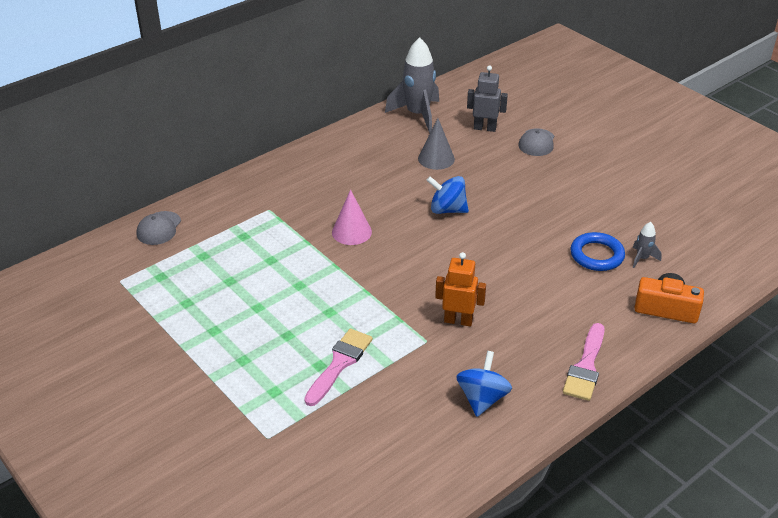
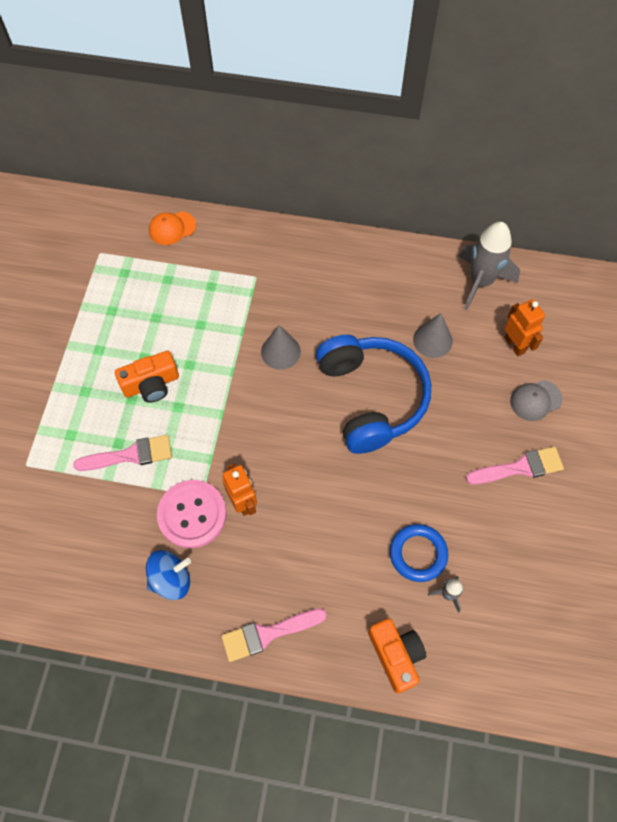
camera: 50 degrees right, 25 degrees up
grey cap [136,211,181,245] -> orange cap [149,211,196,245]
pink cone [332,189,372,245] -> grey cone [261,325,301,370]
blue spinning top [426,176,469,214] -> blue headphones [316,335,431,454]
grey robot [467,65,508,132] -> orange robot [504,299,545,356]
none -> orange camera [115,351,179,403]
none -> pink button [157,480,227,548]
none -> pink brush [466,447,564,485]

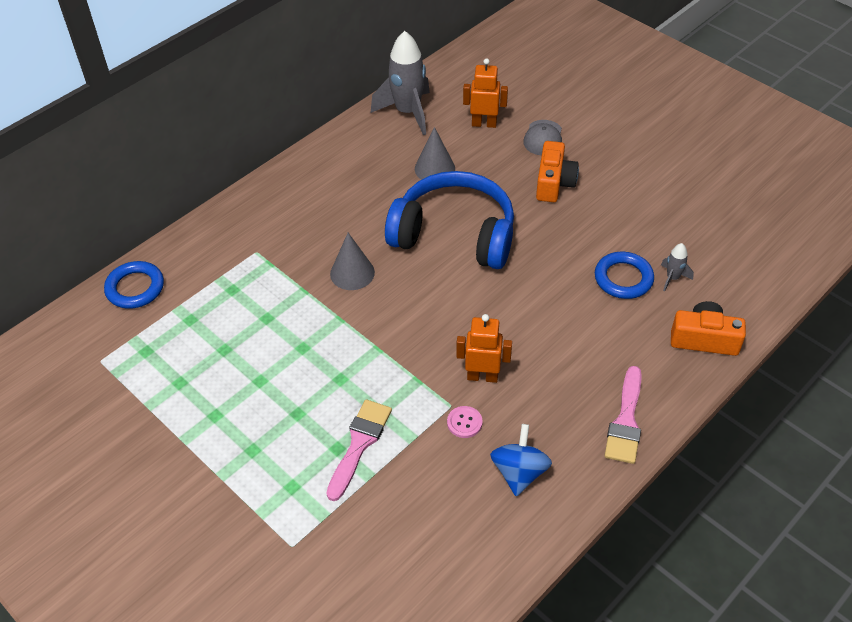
camera: 55 degrees left, 15 degrees down
orange camera [115,351,179,403] -> orange camera moved to [536,141,579,202]
orange cap [149,211,196,245] -> blue ring [104,261,164,309]
pink button [157,480,227,548] -> pink button [447,406,482,438], size x0.45
pink brush [466,447,564,485] -> none

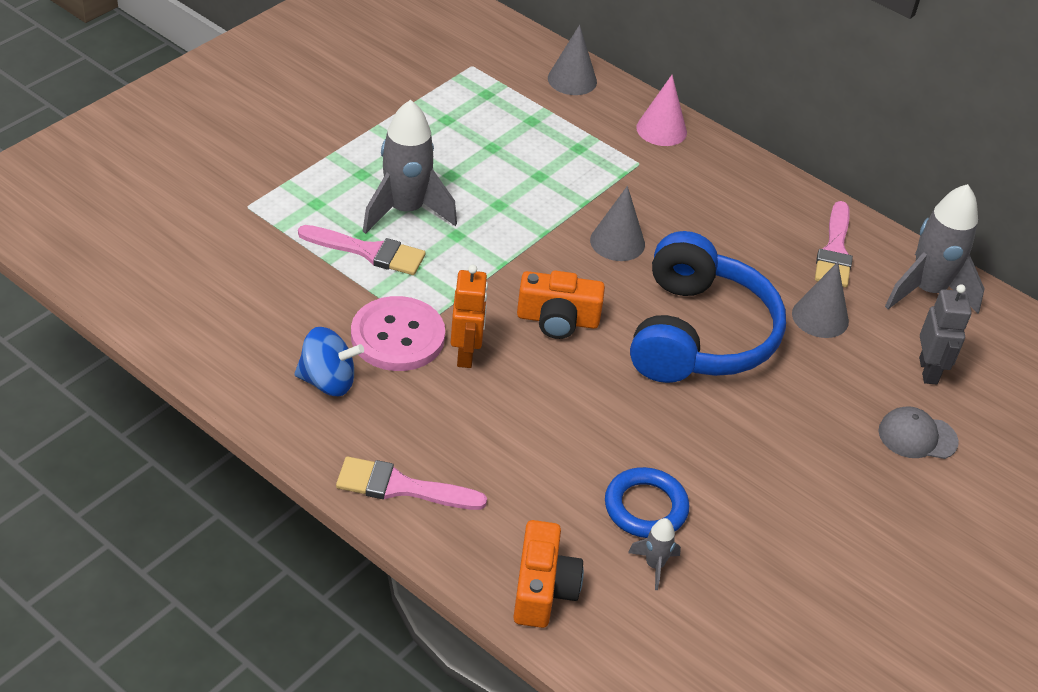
camera: 80 degrees right, 5 degrees down
blue ring [104,261,164,309] -> grey cone [548,25,597,95]
pink button [447,406,482,438] -> pink button [351,296,445,371], size x2.23
orange robot [463,58,508,128] -> grey robot [919,284,972,384]
orange camera [536,141,579,202] -> orange camera moved to [517,271,605,339]
none -> grey rocket [363,100,457,234]
none -> pink cone [636,75,687,146]
none -> pink brush [815,201,853,287]

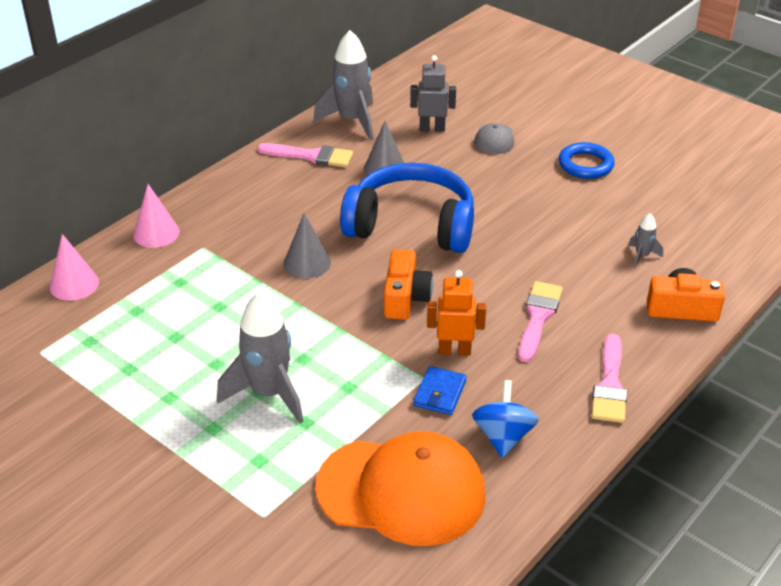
camera: 85 degrees left, 5 degrees down
pink brush [298,225,426,275] -> pink brush moved to [518,281,563,362]
pink button [351,296,445,371] -> blue wallet [413,366,467,415]
grey cone [548,25,597,95] -> pink cone [50,234,99,301]
blue ring [605,467,689,538] -> blue ring moved to [559,142,615,179]
none -> orange cap [315,431,485,546]

